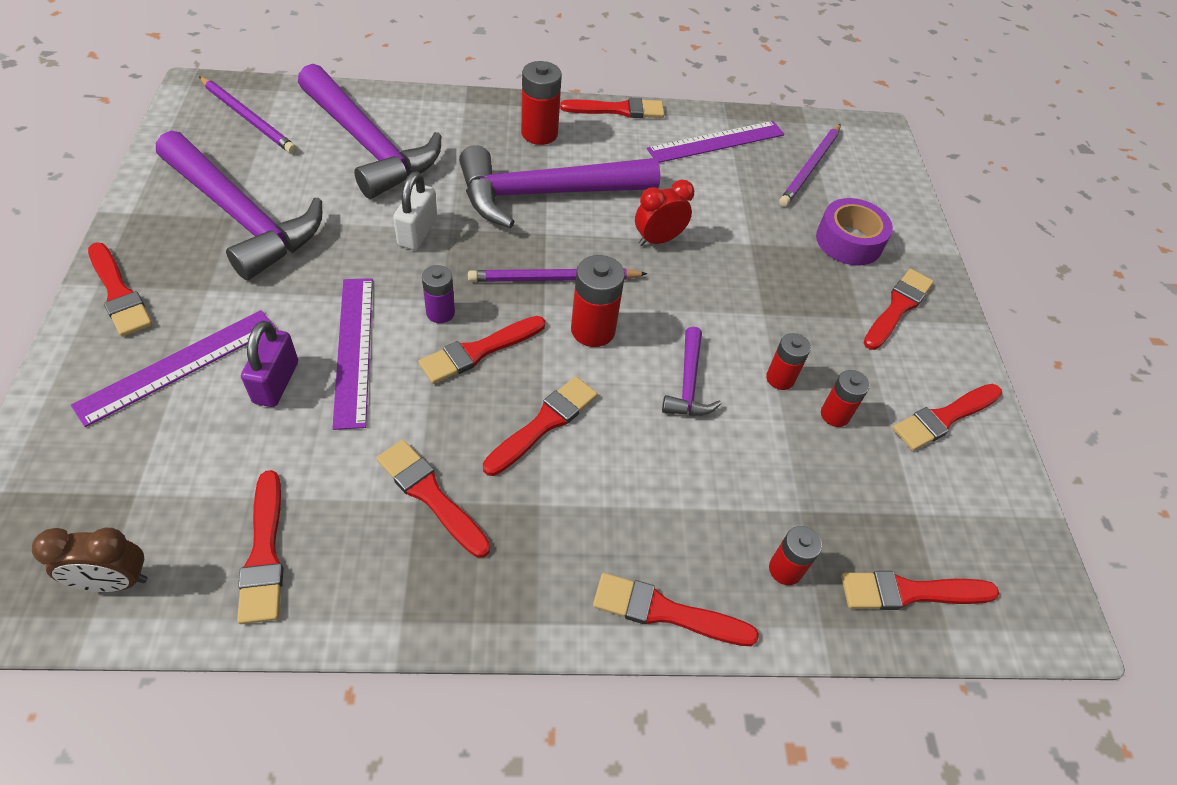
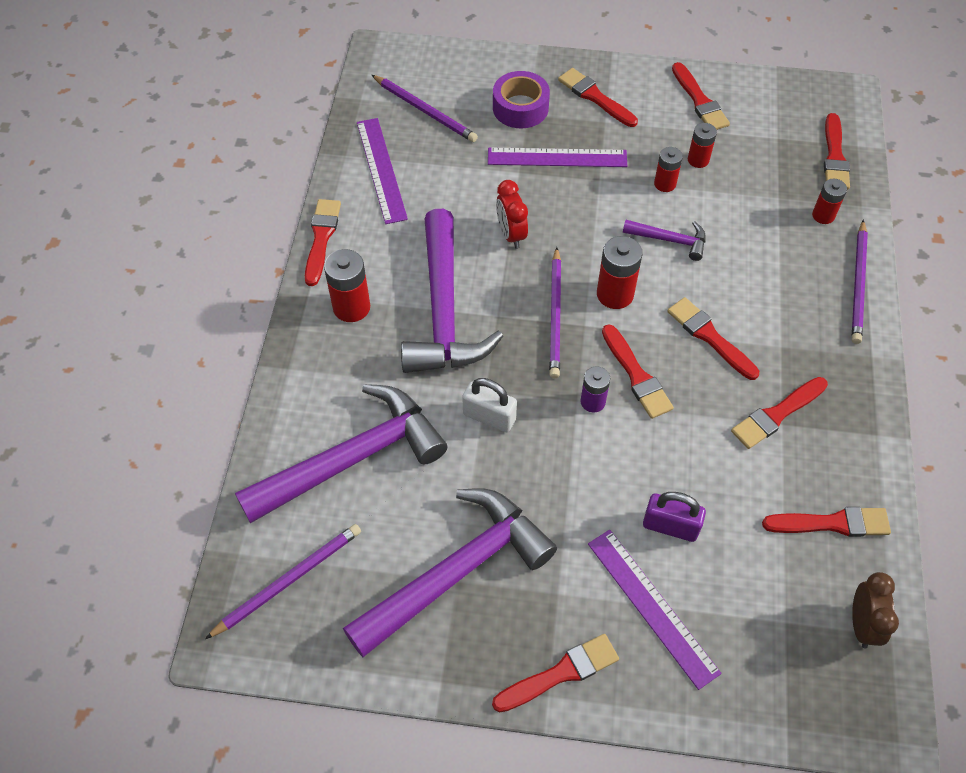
camera: 75 degrees left, 5 degrees up
purple ruler [332,278,373,430] -> purple ruler moved to [488,147,627,167]
red brush [593,573,759,646] -> purple pencil [852,220,868,344]

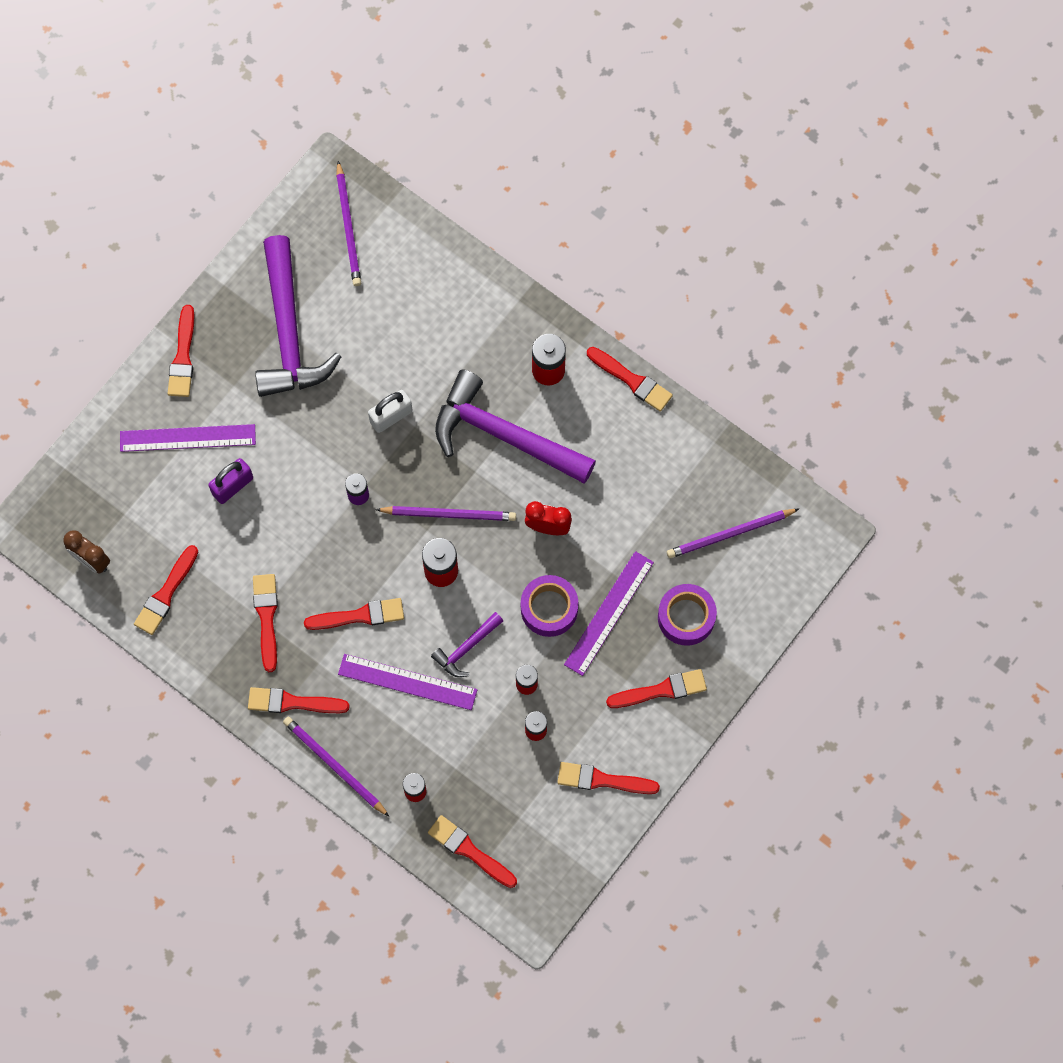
camera: 120 degrees right, 15 degrees up
purple hammer [235,384,448,523] -> none
purple ruler [357,118,408,224] -> purple ruler moved to [338,654,477,710]
purple pencil [549,247,561,379] -> purple pencil turned 150 degrees clockwise [375,506,516,521]
red brush [602,324,674,419] -> red brush moved to [248,687,350,713]
none -> purple tape [521,575,579,637]

